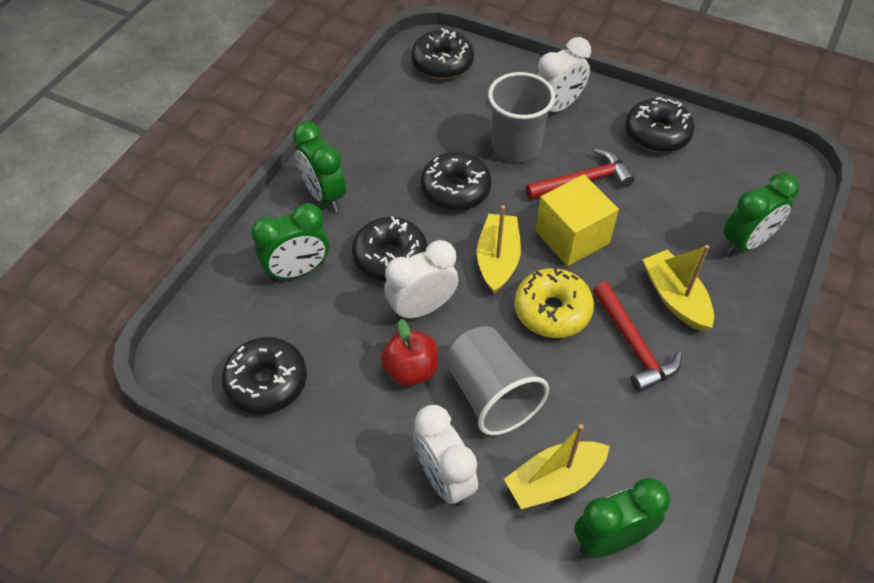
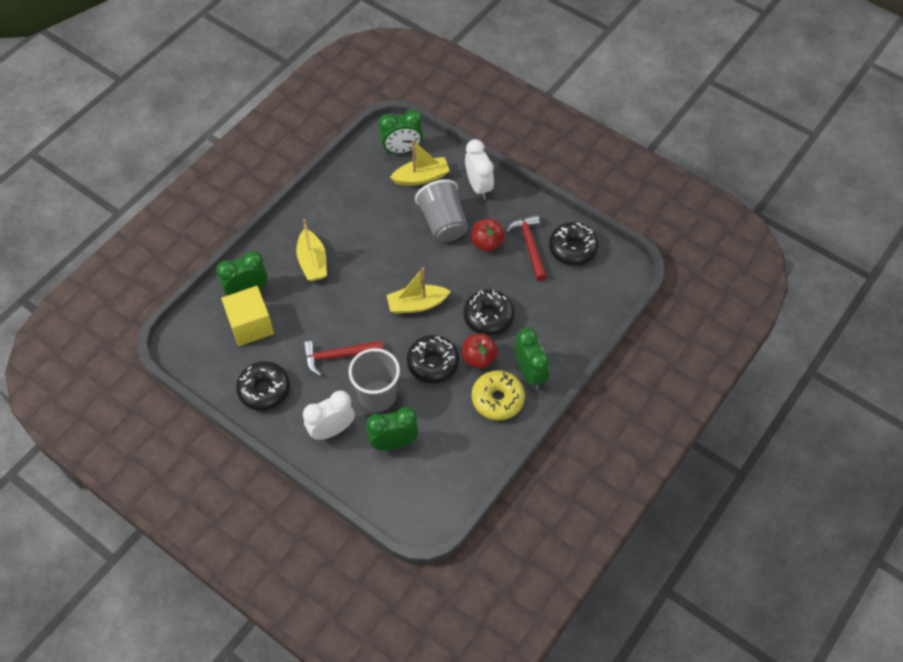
camera: 170 degrees left, 5 degrees up
green clock [251,203,329,281] -> green clock moved to [366,407,419,450]
white clock [384,240,458,321] -> none
black donut [411,28,474,79] -> none
yellow boat [477,205,521,294] -> yellow boat turned 60 degrees clockwise [387,267,451,314]
yellow donut [514,268,594,338] -> yellow donut moved to [471,370,525,420]
yellow cube [535,175,619,266] -> yellow cube moved to [221,286,274,346]
red hammer [593,282,682,392] -> red hammer moved to [505,214,547,281]
none -> red apple [462,333,498,369]

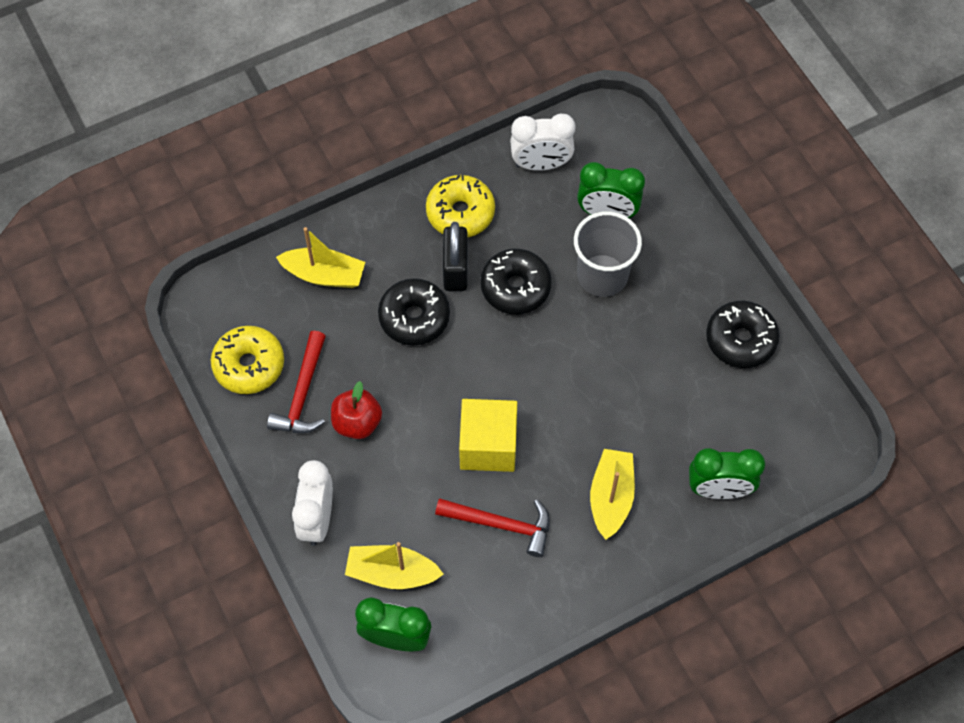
camera: 155 degrees left, 5 degrees up
yellow cube [221,286,274,346] -> yellow cube moved to [459,399,517,472]
red hammer [302,341,383,376] -> red hammer moved to [435,498,550,557]
white clock [303,391,355,440] -> white clock moved to [510,114,576,171]
yellow boat [387,267,451,314] -> yellow boat moved to [276,227,365,288]
grey cup [415,179,468,242] -> none
red apple [462,333,498,369] -> black padlock [443,222,468,291]
green clock [514,328,550,389] -> none
black donut [549,222,598,266] -> yellow donut [211,326,284,394]

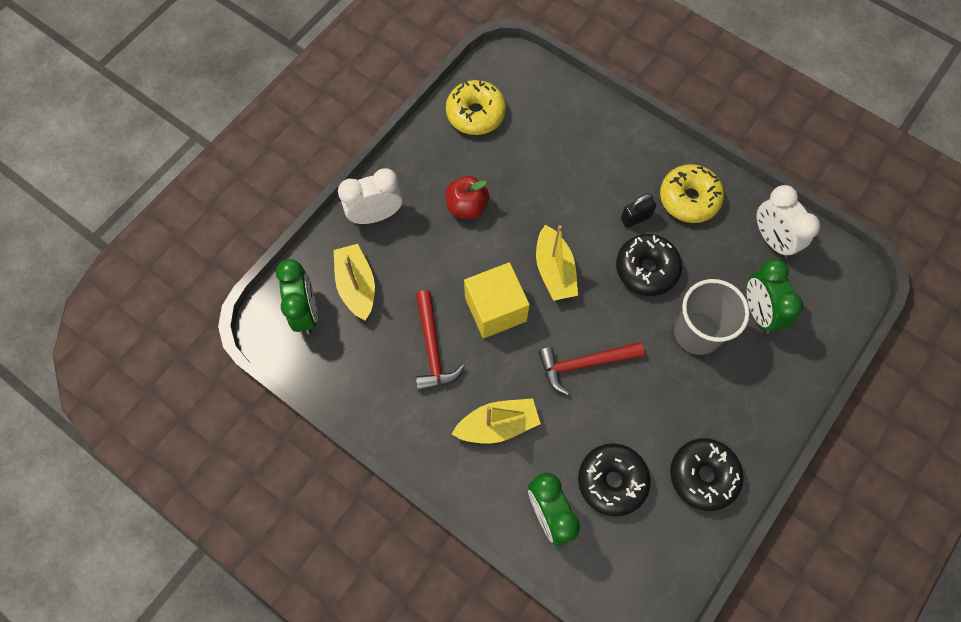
camera: 65 degrees right, 5 degrees up
red hammer [267,331,326,433] -> red hammer moved to [538,342,644,395]
yellow boat [276,227,365,288] -> yellow boat moved to [536,225,578,301]
black donut [378,278,450,345] -> black donut moved to [578,443,651,517]
black padlock [443,222,468,291] -> black padlock [621,194,656,228], size x0.65

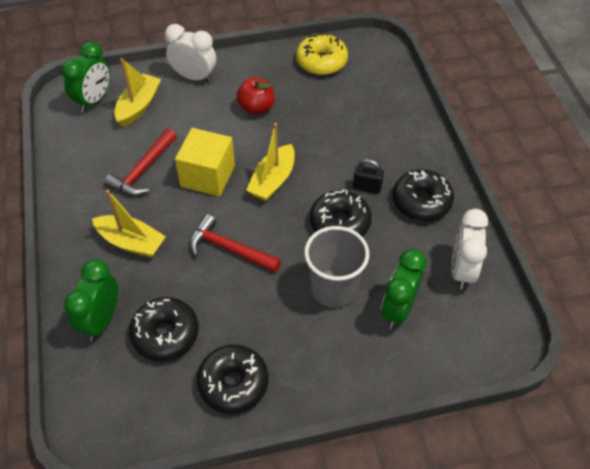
camera: 40 degrees right, 15 degrees down
yellow donut [660,164,724,223] -> black donut [393,169,454,221]

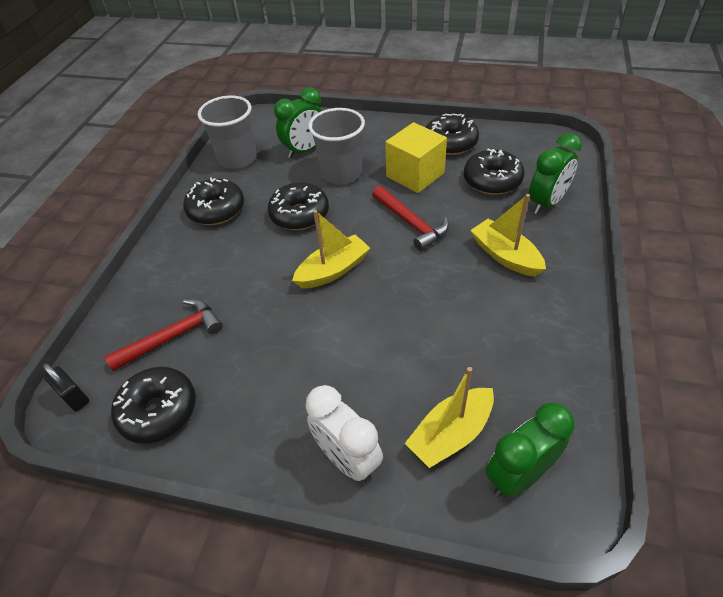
camera: 150 degrees left, 5 degrees down
red hammer [104,129,177,196] -> red hammer moved to [105,299,223,371]
yellow cube [175,128,235,197] -> yellow cube moved to [385,122,447,193]
red apple [236,77,274,115] -> none
yellow donut [296,33,348,75] -> black donut [111,367,196,443]
black padlock [353,159,384,194] -> black padlock moved to [42,363,89,411]
white clock [451,209,488,290] -> grey cup [198,95,257,169]

